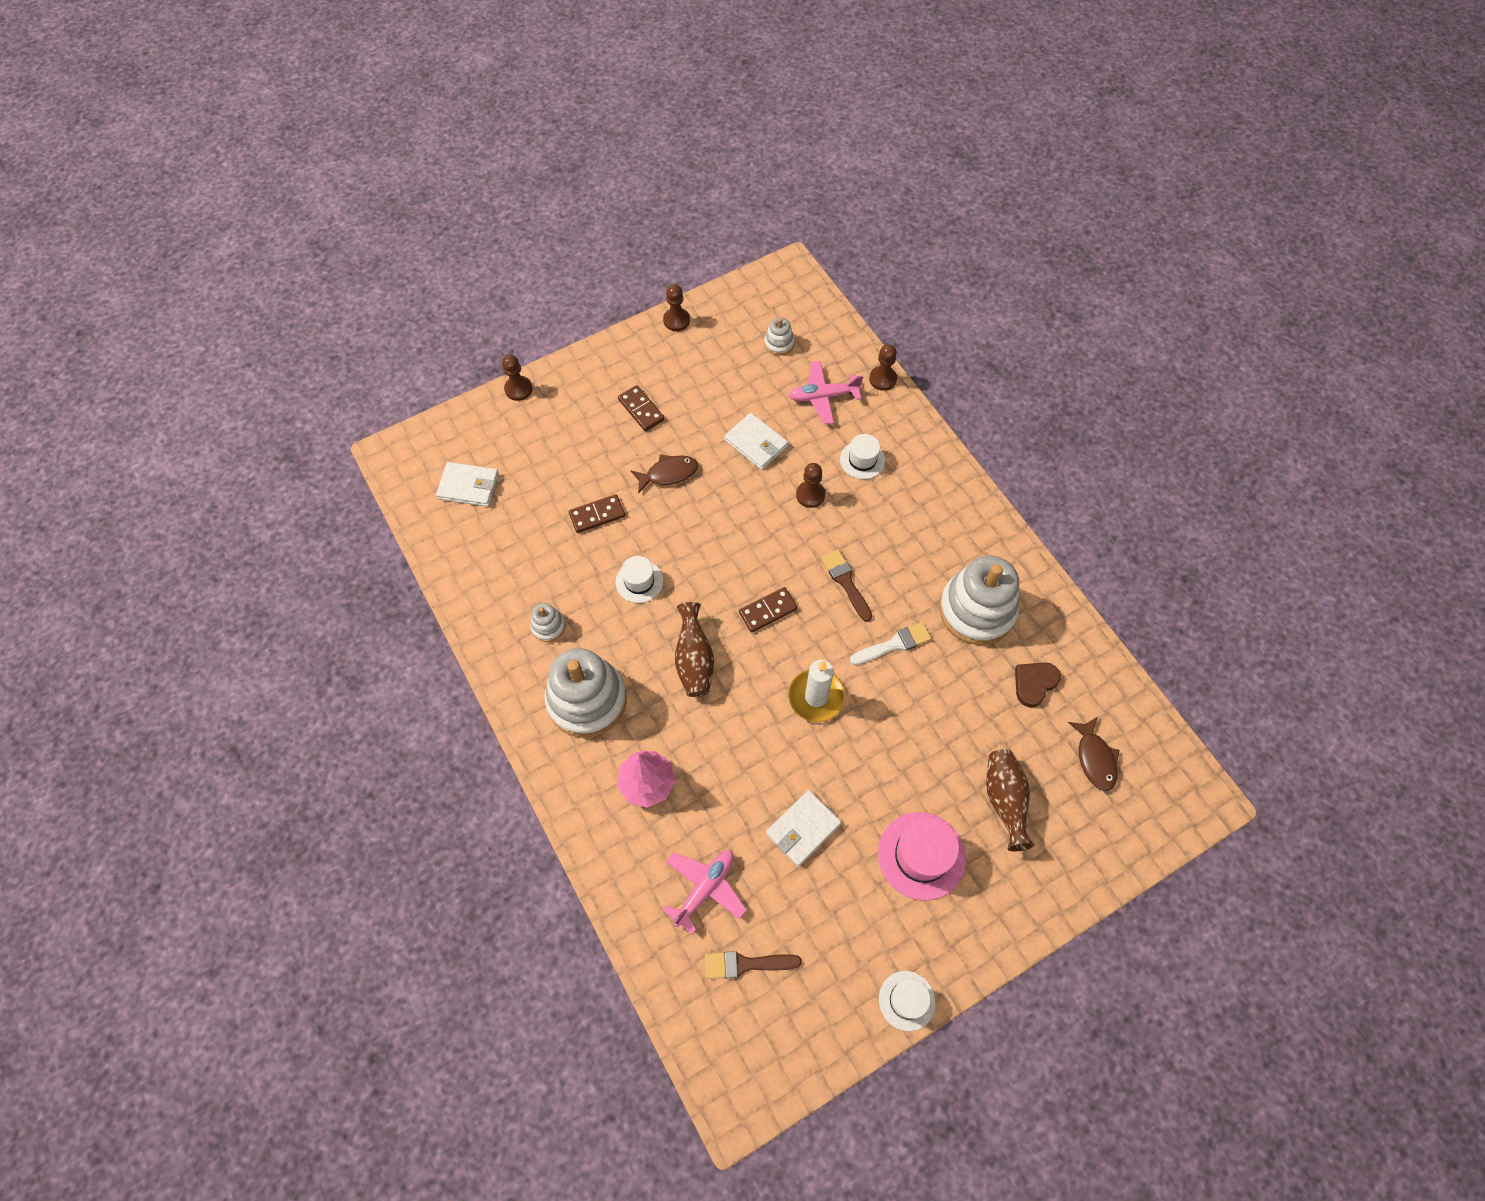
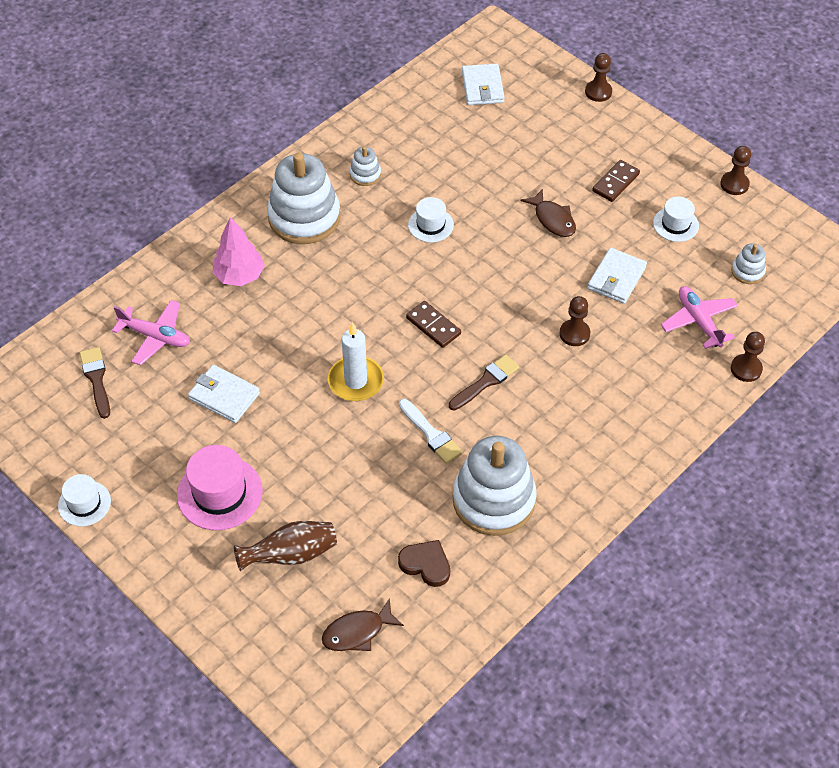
camera: 75 degrees right, 10 degrees down
brown domino [569,494,625,533] -> none
brown vase [675,602,714,697] -> none
white hat [840,434,885,479] -> white hat moved to [653,196,699,242]

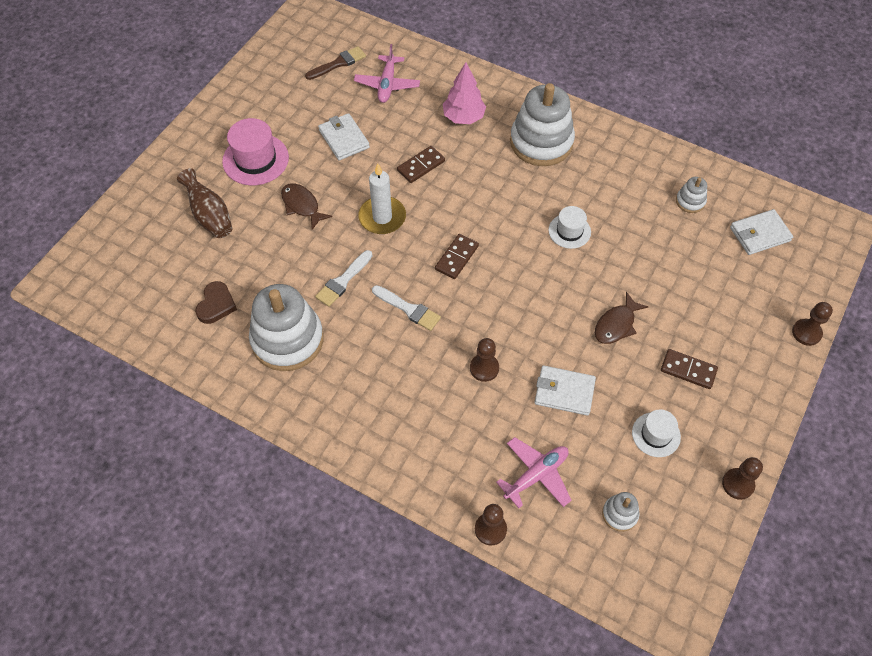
camera: 75 degrees right, 5 degrees up
white hat [58,474,111,526] -> none
white wallet [188,365,260,423] -> white wallet turned 45 degrees counterclockwise [318,113,370,160]
brown fish [322,598,404,651] -> brown fish moved to [281,183,332,230]
white stacking toy [350,146,381,186] -> white stacking toy moved to [676,177,707,213]
brown brush [449,354,519,410] -> white brush [372,285,441,331]
none -> brown domino [397,146,445,183]

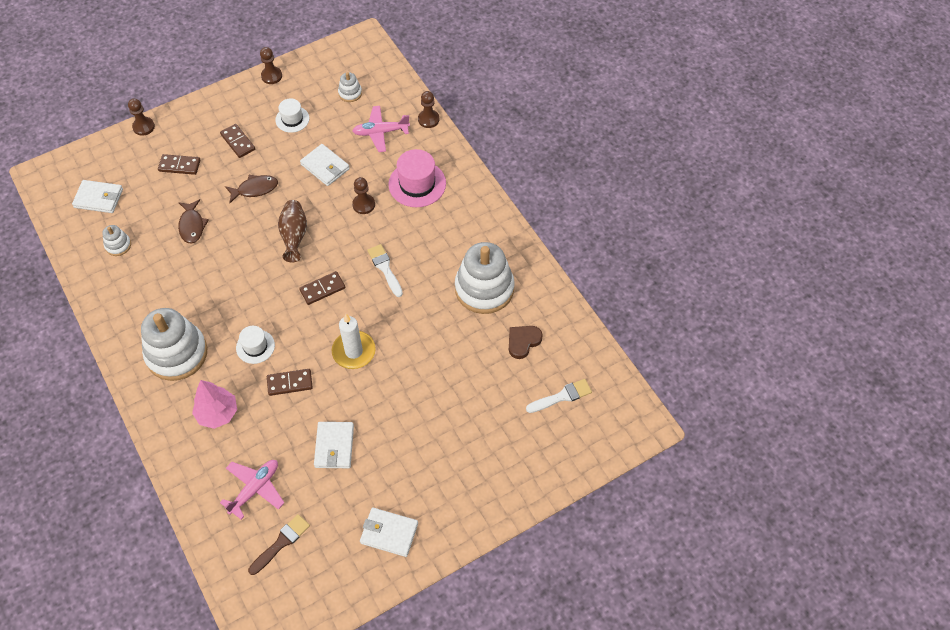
camera: 150 degrees left, 0 degrees up
brown vase [177,168,232,238] -> brown vase moved to [278,200,307,263]
pink hat [222,118,289,185] -> pink hat moved to [388,149,446,207]
brown fish [281,183,332,230] -> brown fish moved to [178,199,209,243]
brown brush [305,46,366,80] -> brown brush turned 135 degrees clockwise [248,514,310,575]
white brush [315,250,373,307] -> white brush moved to [526,379,592,413]
white hat [549,206,591,249] -> white hat moved to [236,326,275,364]
none -> brown domino [158,154,201,175]
none -> white wallet [360,508,418,557]

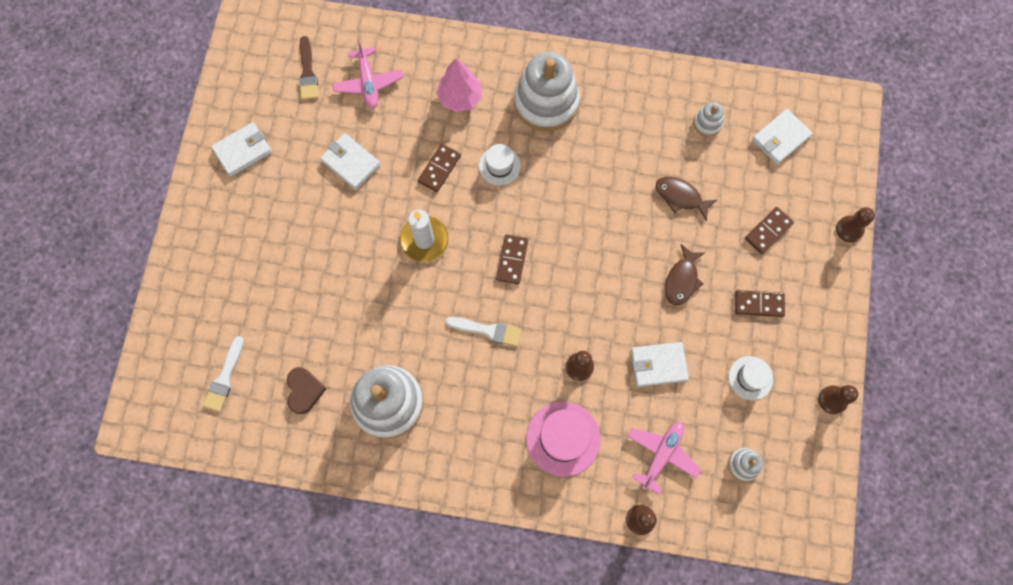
camera: 130 degrees right, 15 degrees up
brown vase [278,200,307,263] -> none

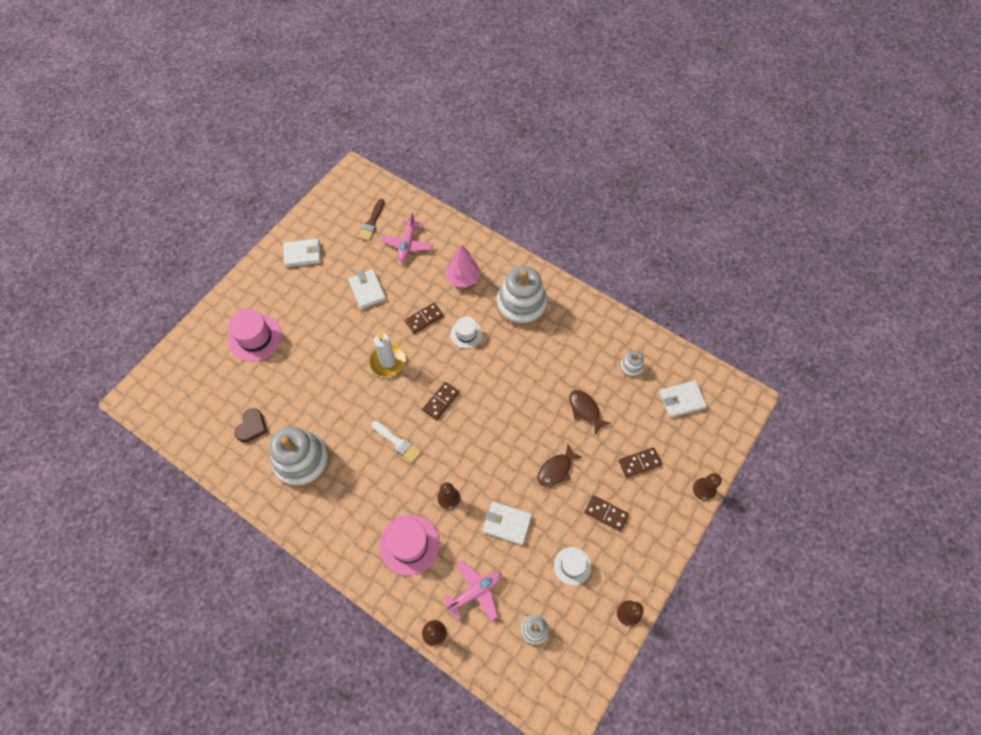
camera: 25 degrees right, 10 degrees down
white brush [203,336,244,412] -> none
none -> pink hat [228,309,282,362]

